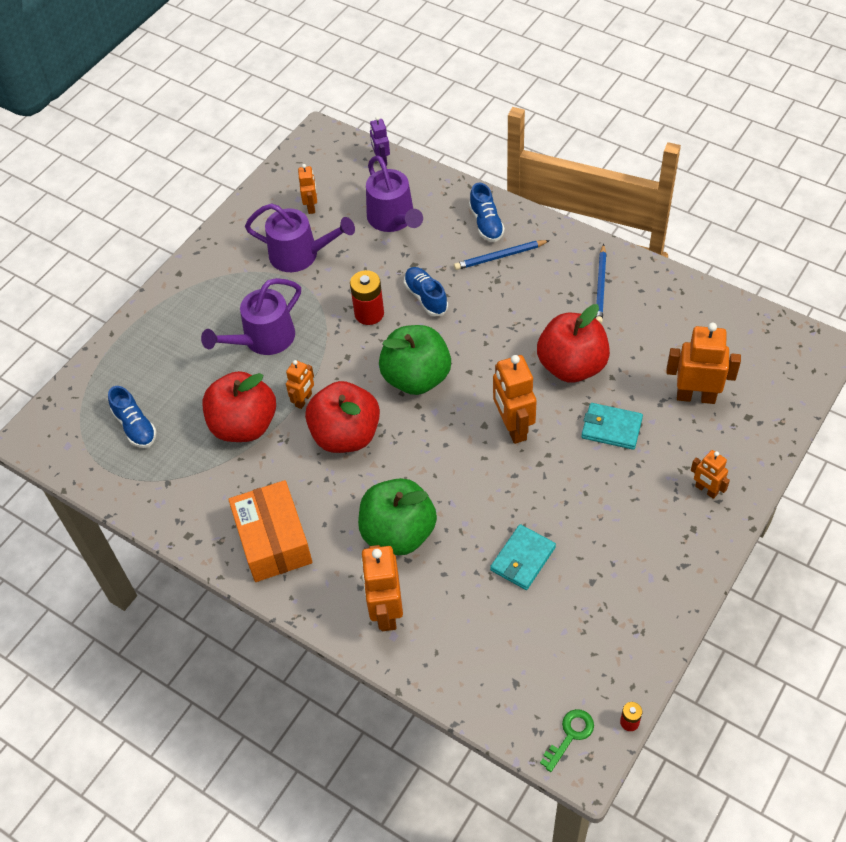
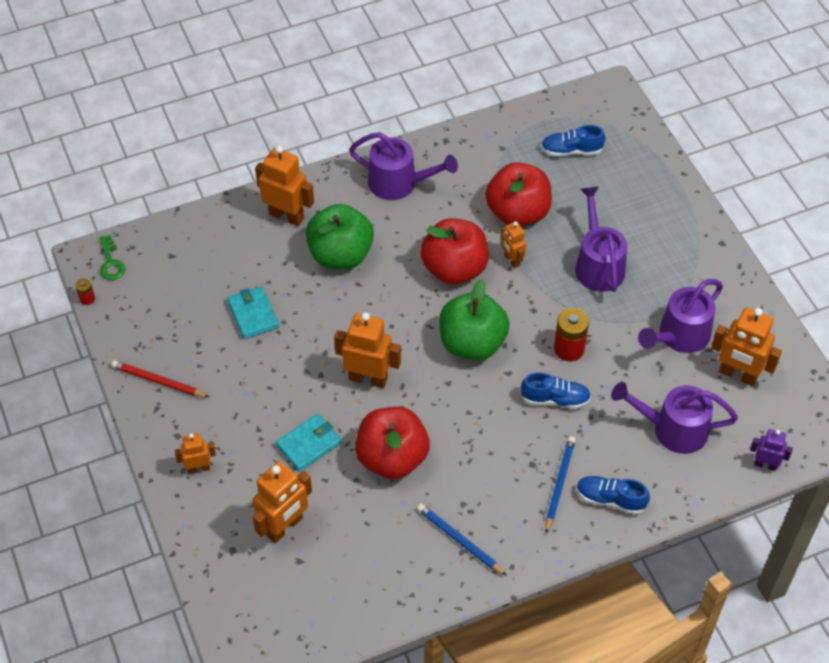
camera: 120 degrees right, 0 degrees up
orange box [228,480,313,582] -> purple watering can [349,132,458,200]
orange robot [298,164,317,214] -> orange robot [711,307,782,386], size x1.76
none -> red pencil [111,360,209,397]

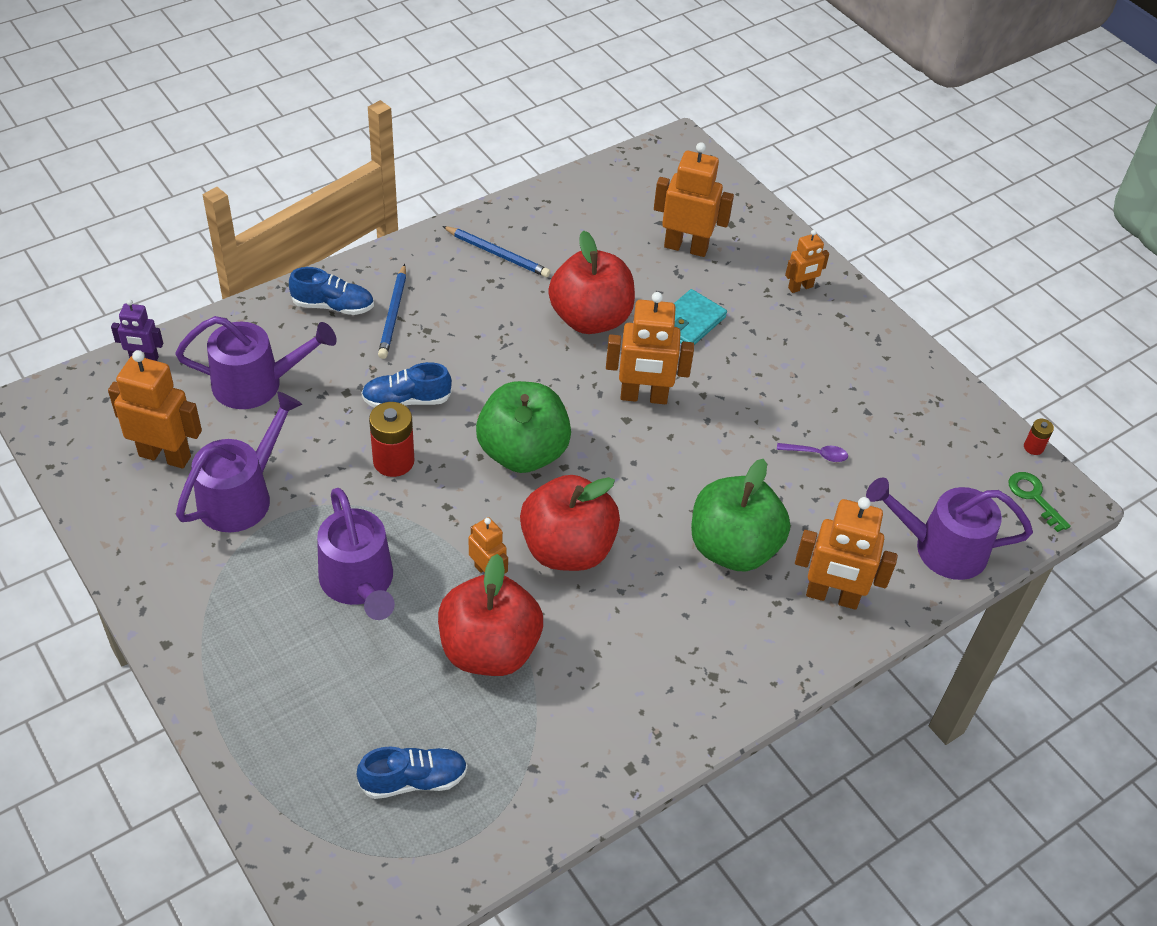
camera: 165 degrees right, 5 degrees down
red pencil [111,360,209,397] -> none
turquoise wallet [227,286,279,339] -> purple spoon [777,443,848,462]
orange robot [253,461,312,543] -> orange robot turned 75 degrees clockwise [654,142,734,257]
purple watering can [349,132,458,200] -> purple watering can moved to [866,478,1033,580]

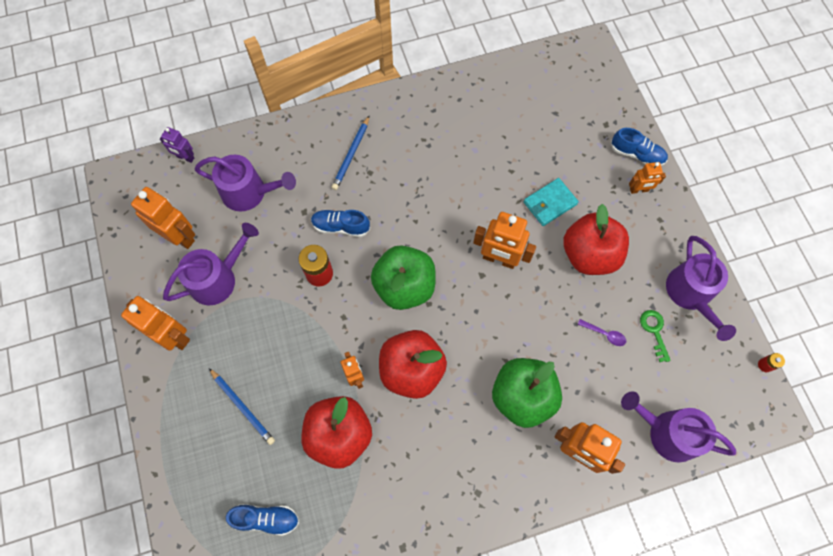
camera: 20 degrees right, 20 degrees up
blue shoe [289,267,374,315] -> blue shoe moved to [611,128,668,166]
purple watering can [317,488,395,620] -> purple watering can moved to [666,236,736,341]
blue pencil [442,226,551,277] -> blue pencil moved to [209,368,275,445]
red apple [548,230,635,334] -> red apple moved to [564,204,629,275]
orange robot [654,142,734,257] -> orange robot moved to [121,296,190,351]
green key [1009,472,1071,532] -> green key moved to [640,310,671,362]

